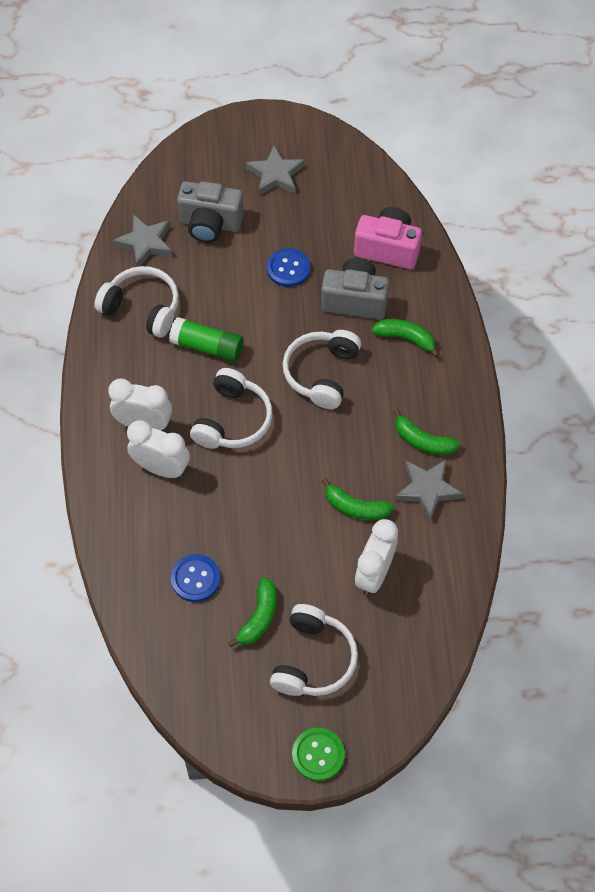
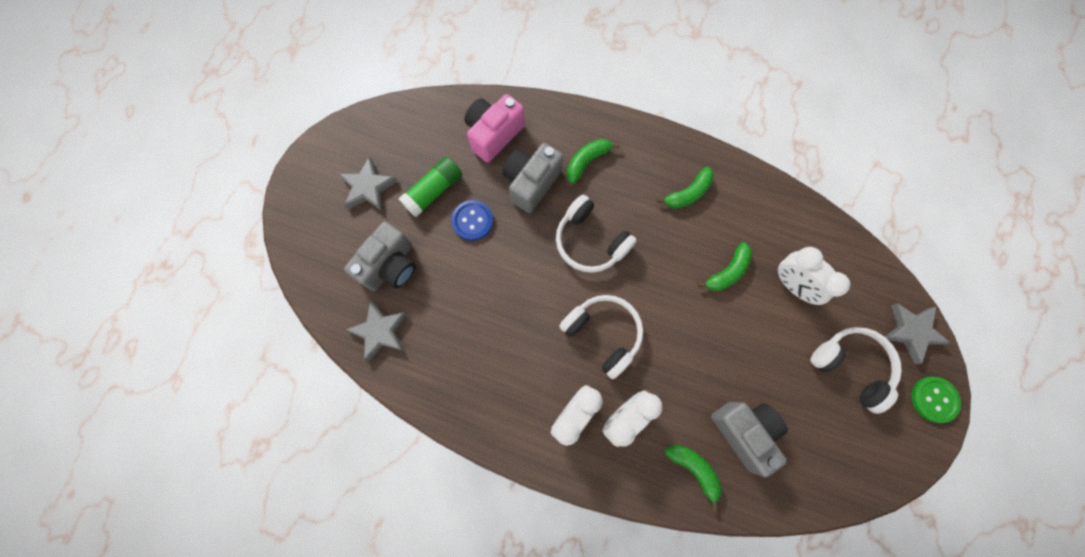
camera: 65 degrees left, 15 degrees up
white headphones [94,266,179,338] -> none
green glue stick [169,317,244,362] -> green glue stick moved to [398,157,462,217]
blue button [171,554,220,602] -> grey camera [711,402,788,477]
green banana [228,578,277,647] -> green banana moved to [665,445,722,511]
grey star [395,459,463,521] -> grey star moved to [885,304,951,364]

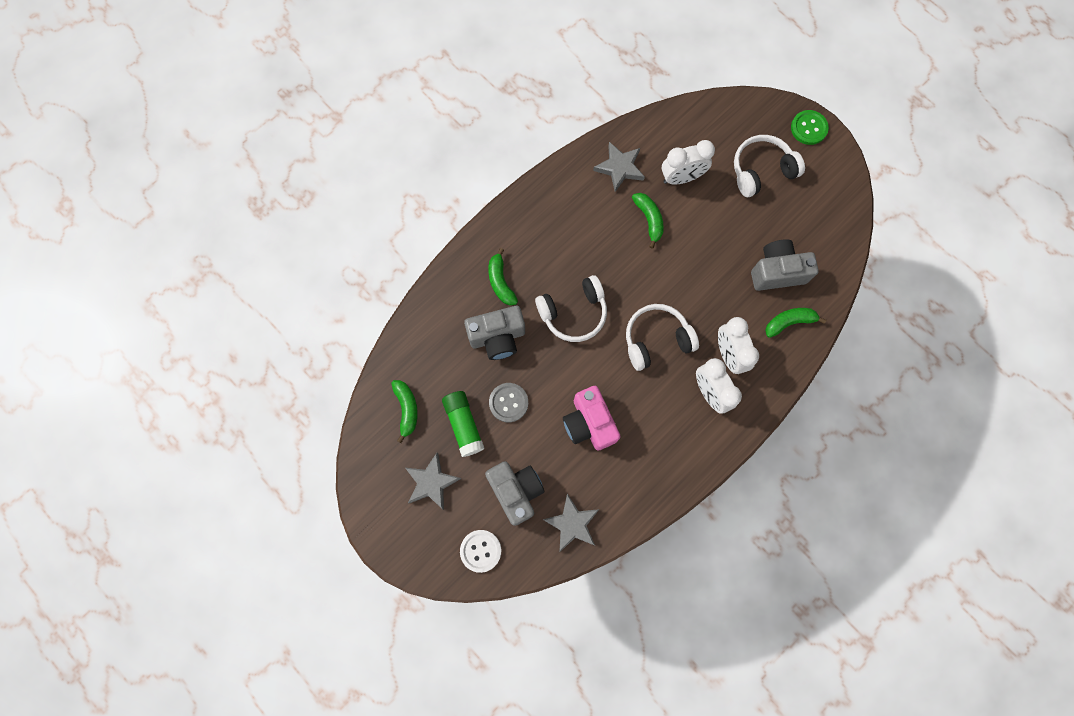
camera: 65 degrees left, 0 degrees up
blue button [451,200,493,241] -> grey button [489,383,528,422]
pink camera [464,94,525,162] -> pink camera moved to [563,386,620,451]
grey camera [502,143,563,213] -> grey camera turned 75 degrees counterclockwise [464,306,525,360]
green banana [656,167,714,209] -> green banana moved to [391,380,418,443]
grey star [885,304,951,364] -> grey star moved to [593,142,645,192]
none -> white button [460,530,501,573]

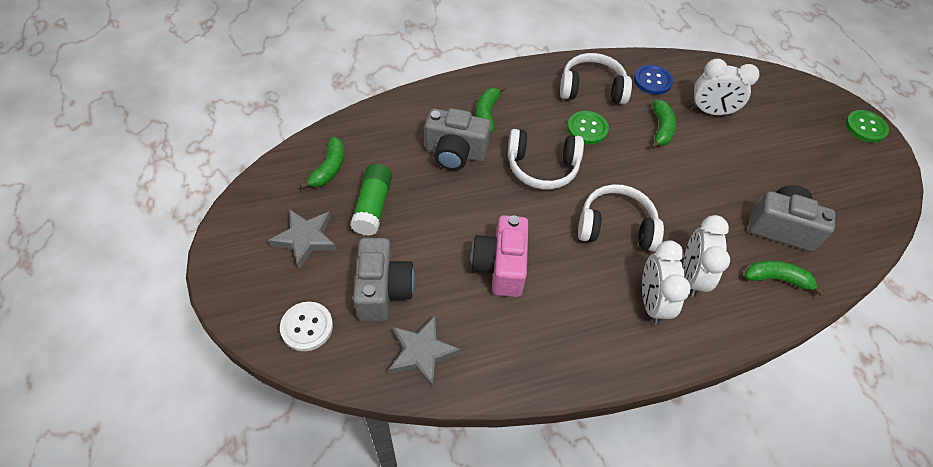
camera: 25 degrees right, 20 degrees down
grey button [489,383,528,422] -> none
grey star [593,142,645,192] -> blue button [634,65,673,95]
white headphones [734,135,805,197] -> white headphones moved to [560,53,632,104]
none -> green button [567,111,609,144]

